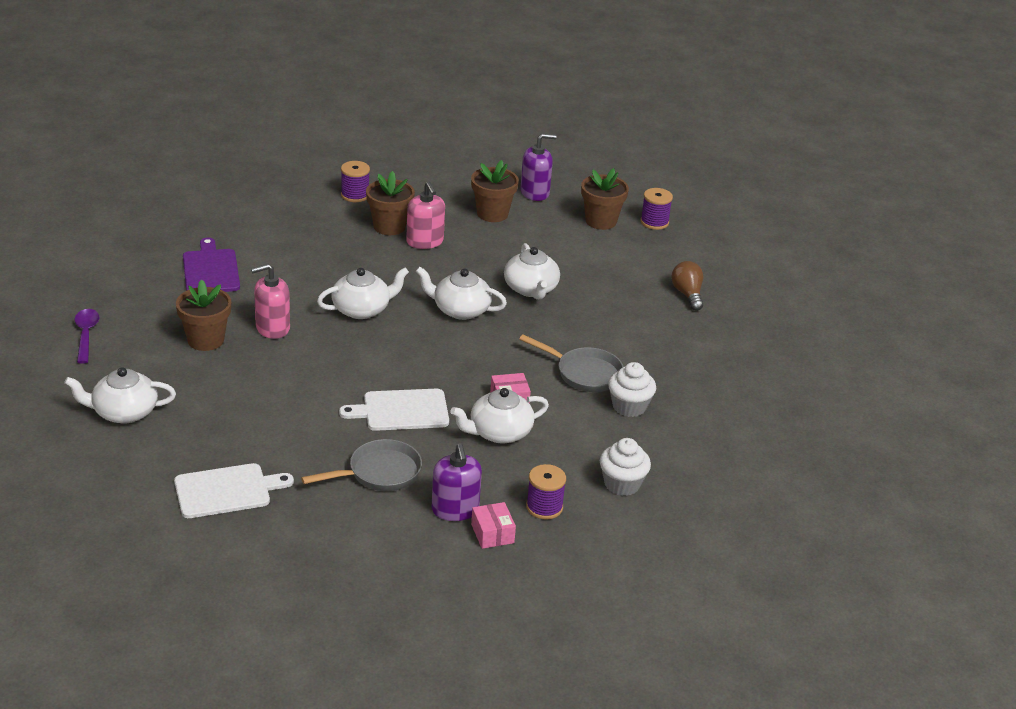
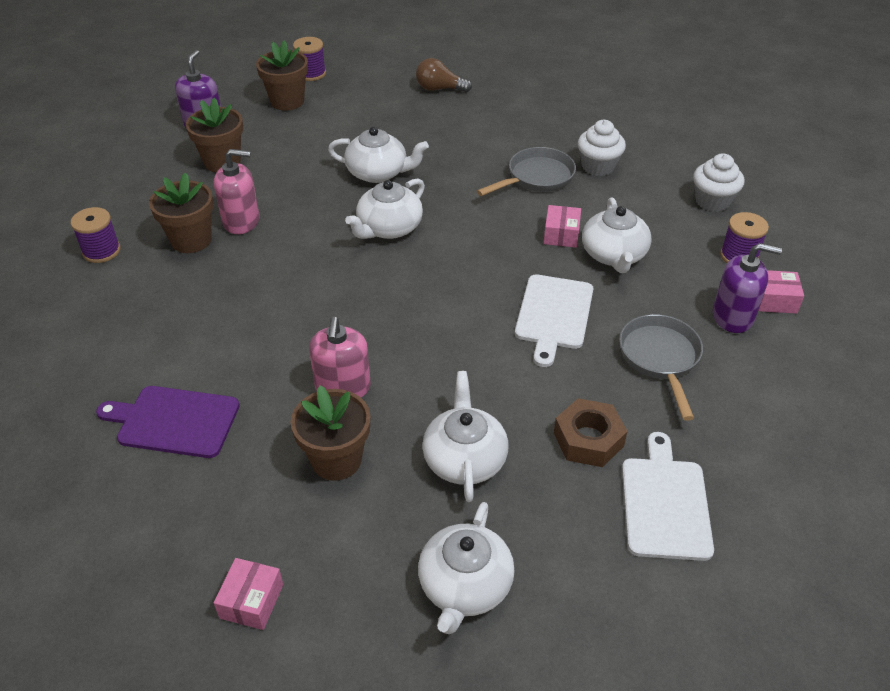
camera: 65 degrees left, 10 degrees up
purple spoon [75,309,99,364] -> pink box [214,558,283,630]
white teapot [317,267,409,319] -> white teapot moved to [422,371,508,502]
none -> brown nut [554,398,628,467]

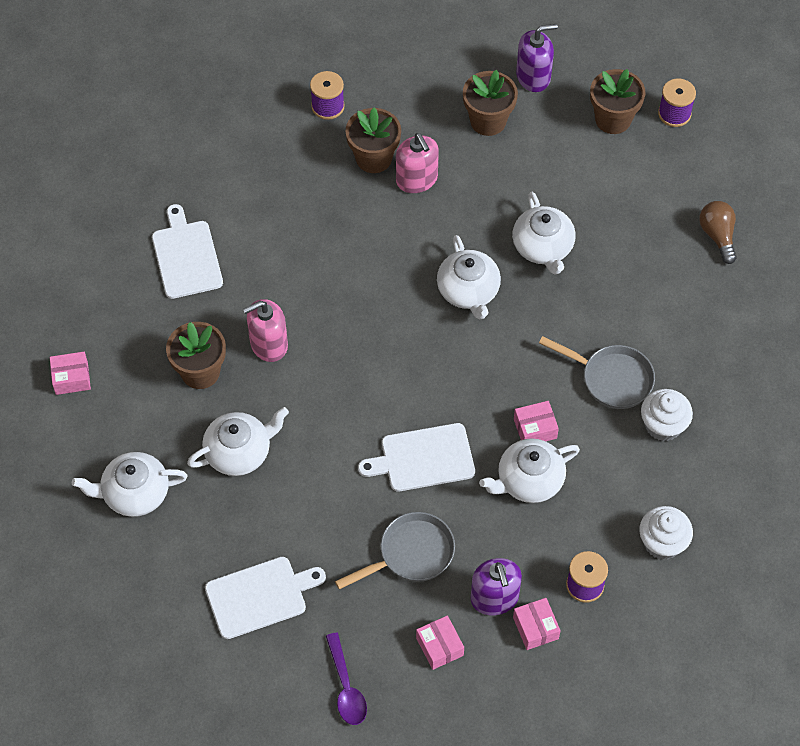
camera: 65 degrees right, 15 degrees up
purple cutting board [96,386,240,458] -> white cutting board [152,204,223,299]
white teapot [345,178,425,239] -> white teapot turned 120 degrees counterclockwise [437,235,501,319]
brown nut [554,398,628,467] -> none
none -> purple spoon [326,632,367,725]
none -> pink box [416,615,464,670]

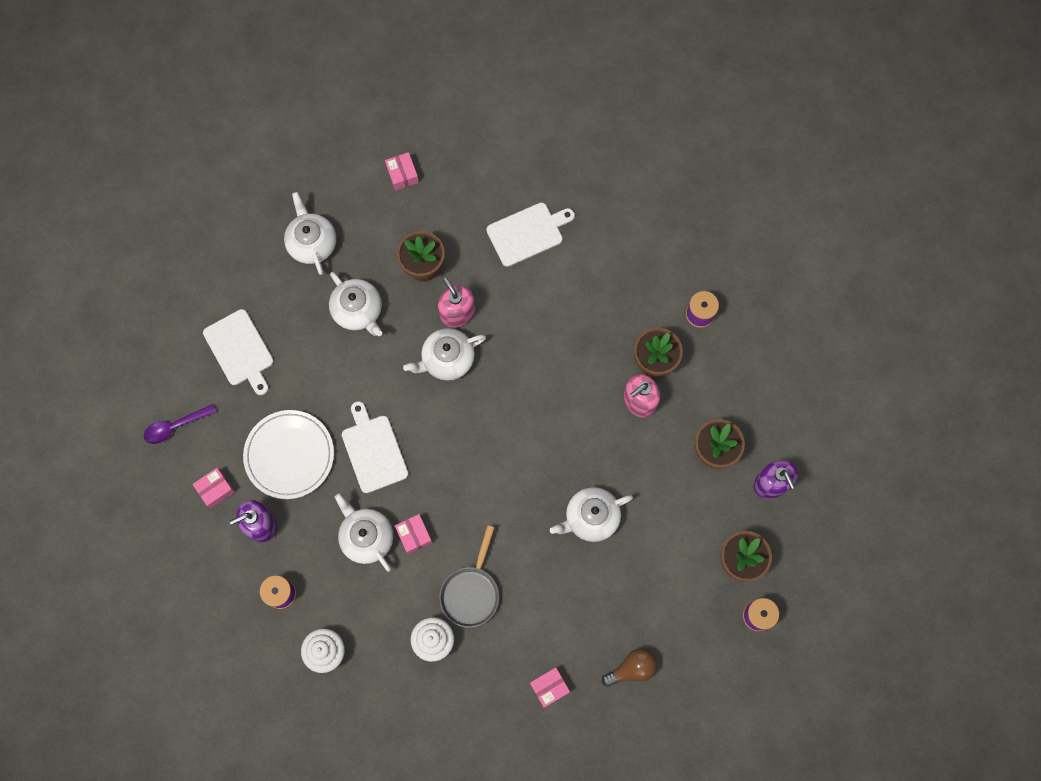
camera: 80 degrees right, 15 degrees up
grey pan [335,512,455,589] -> white plate [243,410,334,499]
white teapot [437,235,501,319] -> white teapot moved to [403,328,486,381]
pink box [513,598,561,650] -> pink box moved to [530,667,570,708]

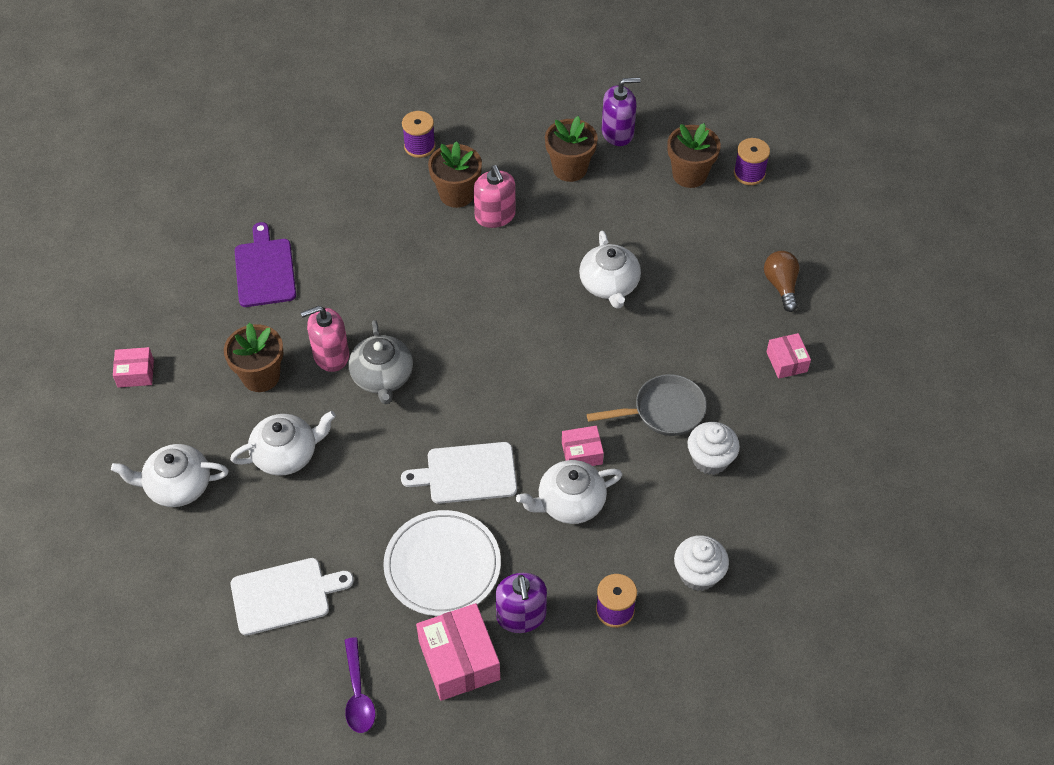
camera: 75 degrees left, 20 degrees down
pink box [193,468,235,508] -> pink box [416,603,500,701], size x1.76
white teapot [403,328,486,381] -> grey teapot [349,320,413,404]
grey pan [439,525,499,628] -> grey pan turned 45 degrees counterclockwise [587,374,707,436]
white cutting board [486,203,575,267] -> purple cutting board [235,222,296,307]

